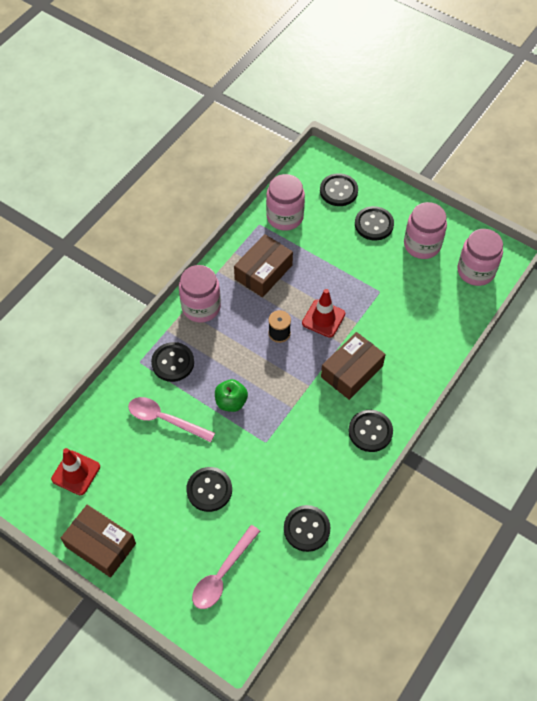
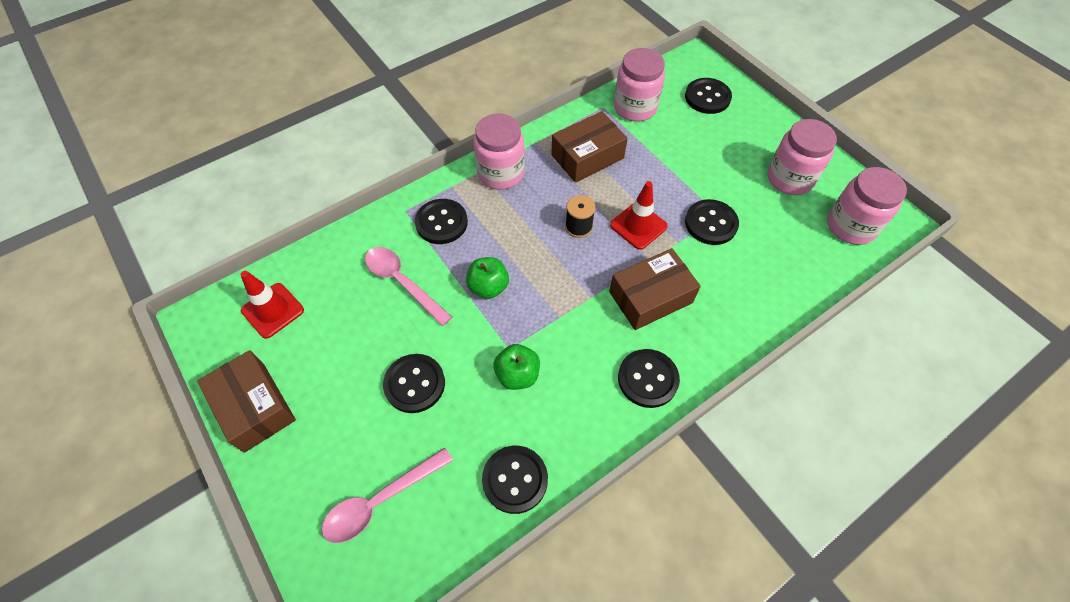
camera: 20 degrees right, 0 degrees up
black button [355,206,394,240] -> black button moved to [685,199,739,245]
none -> green apple [493,344,540,390]

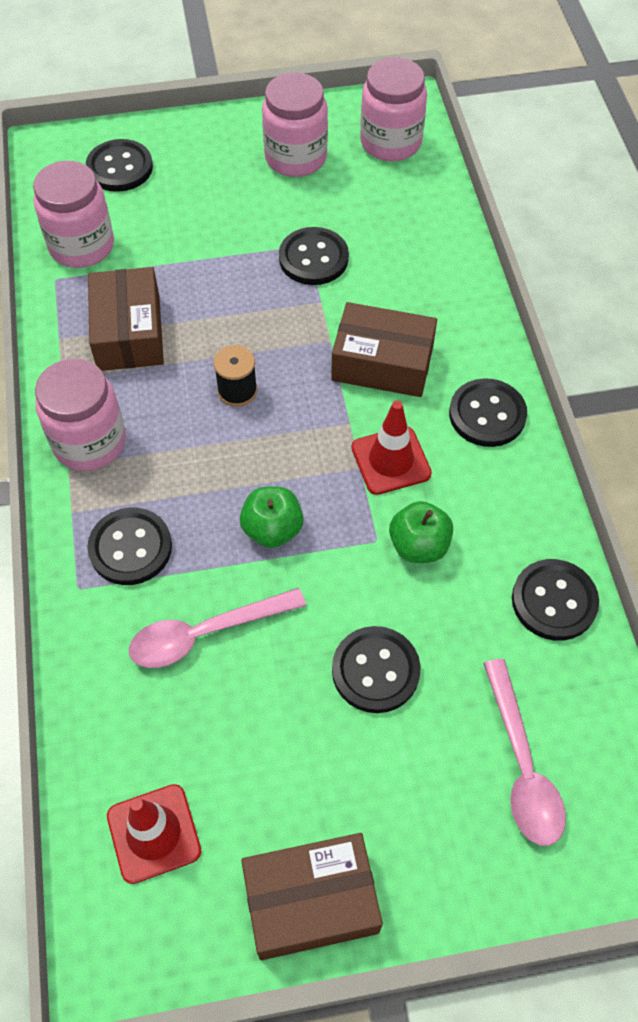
camera: 65 degrees left, 0 degrees up
brown box [609,248,701,330] -> brown box turned 75 degrees counterclockwise [331,302,437,397]
red traffic cone [610,181,668,250] -> red traffic cone moved to [352,401,432,495]

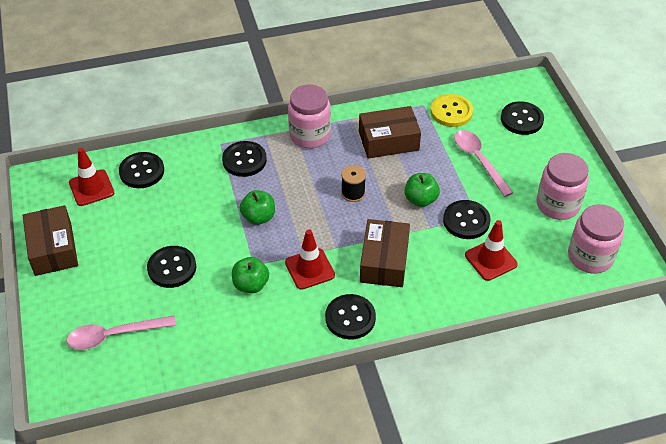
camera: 85 degrees right, 10 degrees down
pink jar [33,161,114,268] -> yellow button [431,94,473,127]
pink spoon [129,588,306,668] -> pink spoon moved to [454,130,513,197]
black button [512,559,599,641] -> black button moved to [119,152,164,188]
none -> green apple [405,173,440,207]
none -> red traffic cone [465,220,518,281]

